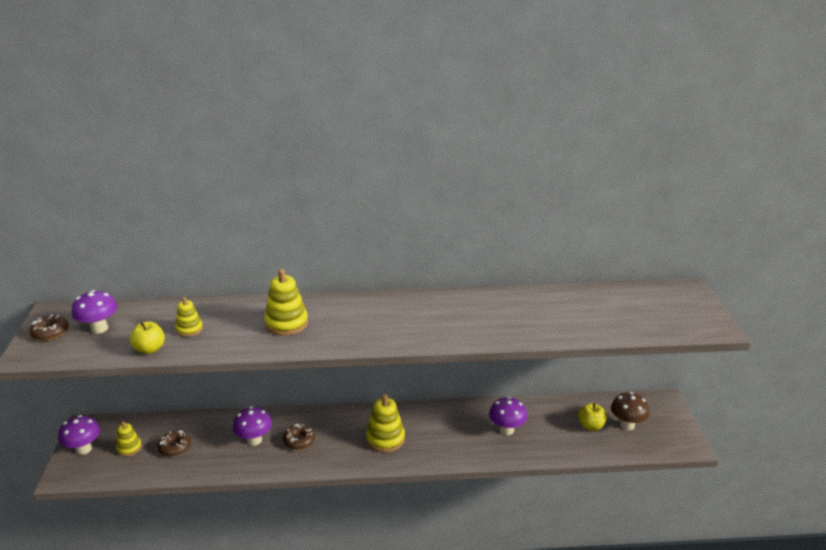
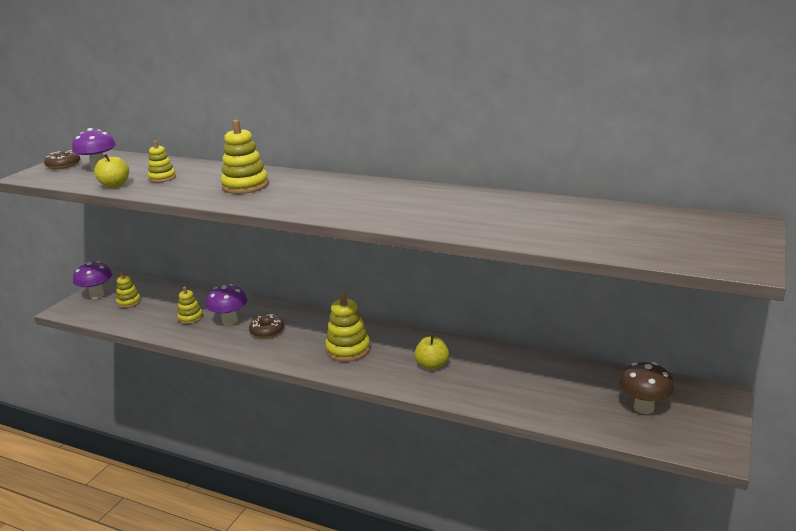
camera: 30 degrees right, 5 degrees down
brown donut [157,430,191,456] -> none
purple mushroom [489,397,527,435] -> none
yellow apple [578,403,607,431] -> yellow apple moved to [415,335,449,370]
none -> yellow stacking toy [177,286,203,324]

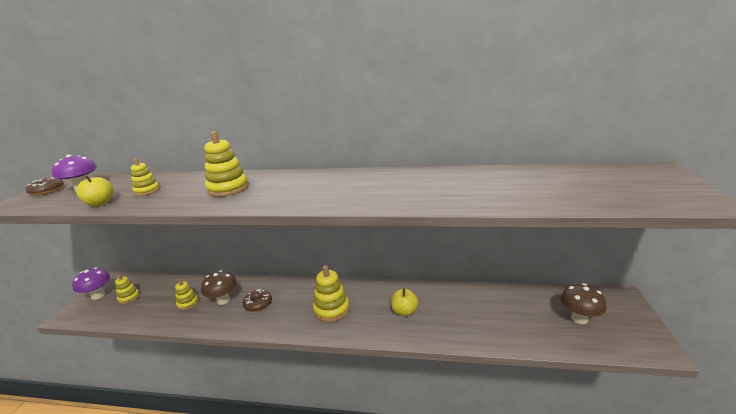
camera: 15 degrees left, 0 degrees up
purple mushroom [206,284,247,325] -> brown mushroom [201,270,237,305]

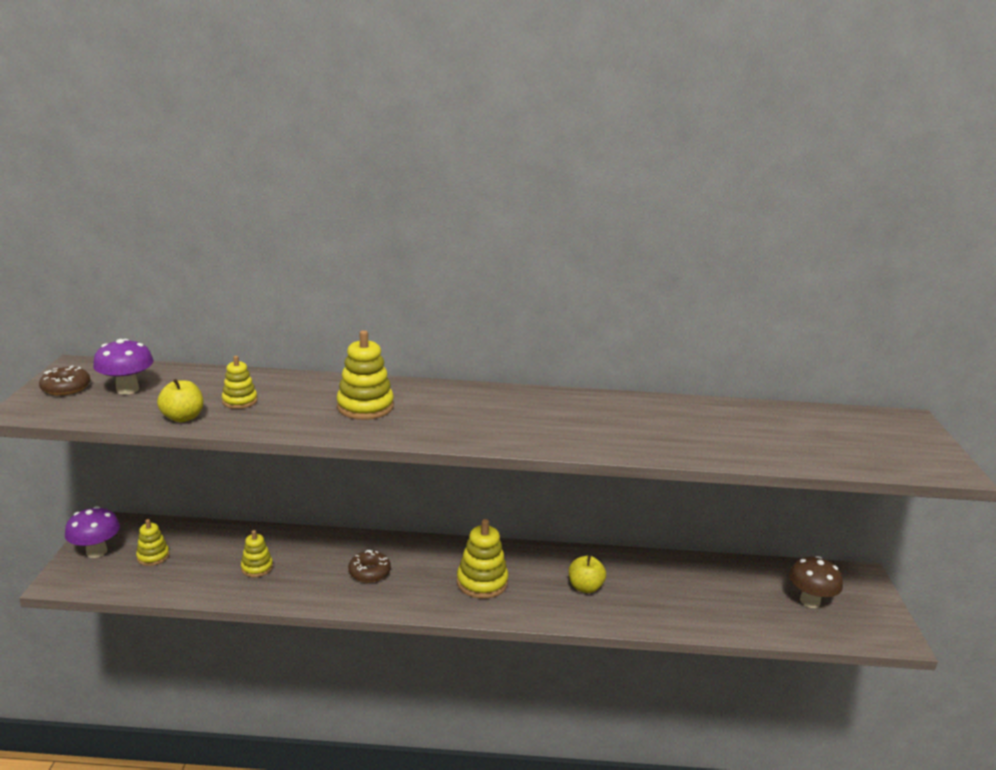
camera: 10 degrees left, 0 degrees up
brown mushroom [201,270,237,305] -> none

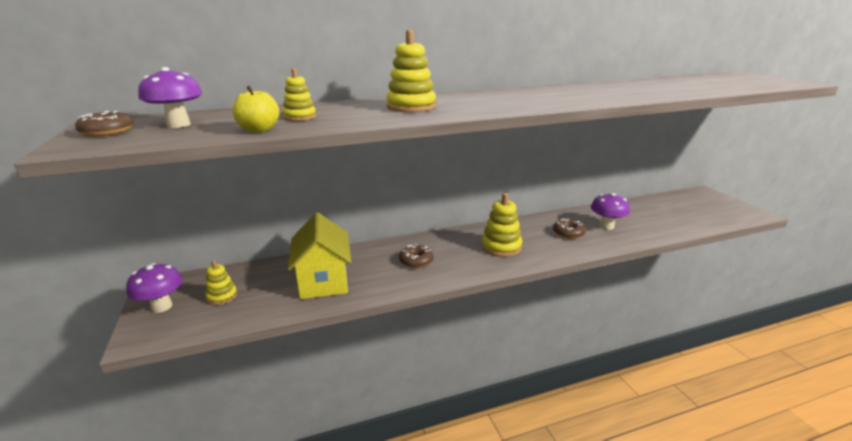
camera: 20 degrees left, 0 degrees up
yellow stacking toy [241,530,273,577] -> yellow house [288,212,351,299]
yellow apple [569,555,606,593] -> brown donut [553,219,586,239]
brown mushroom [789,556,843,608] -> none
none -> purple mushroom [591,193,630,230]

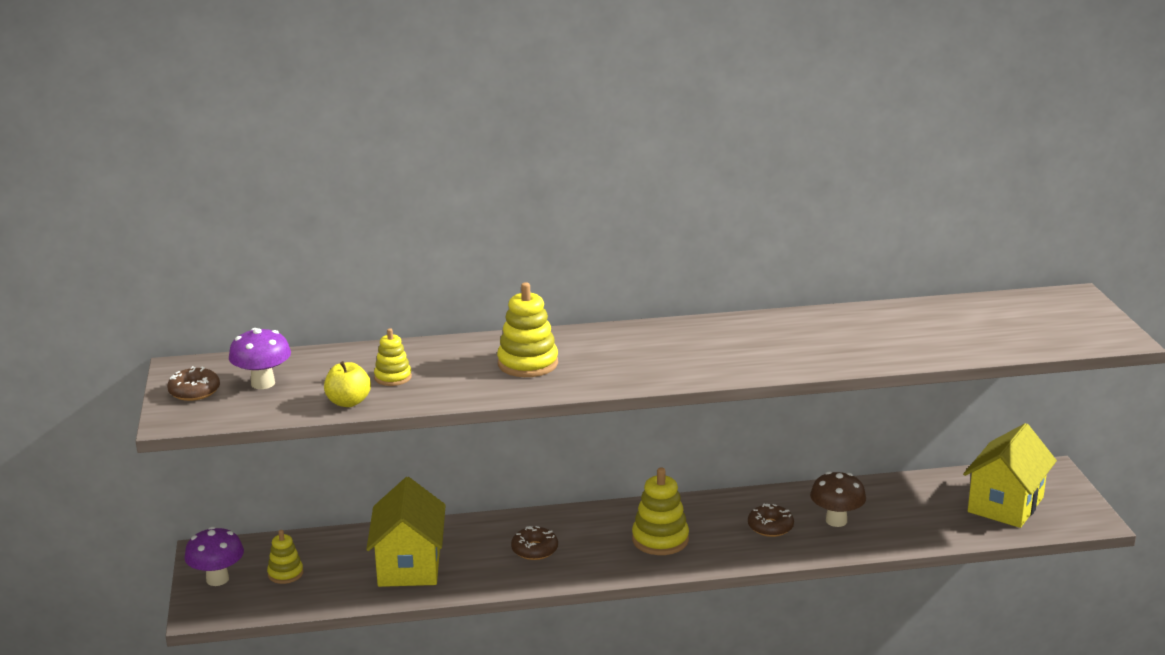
camera: 10 degrees right, 0 degrees up
purple mushroom [591,193,630,230] -> brown mushroom [810,471,866,527]
none -> yellow house [963,423,1057,528]

